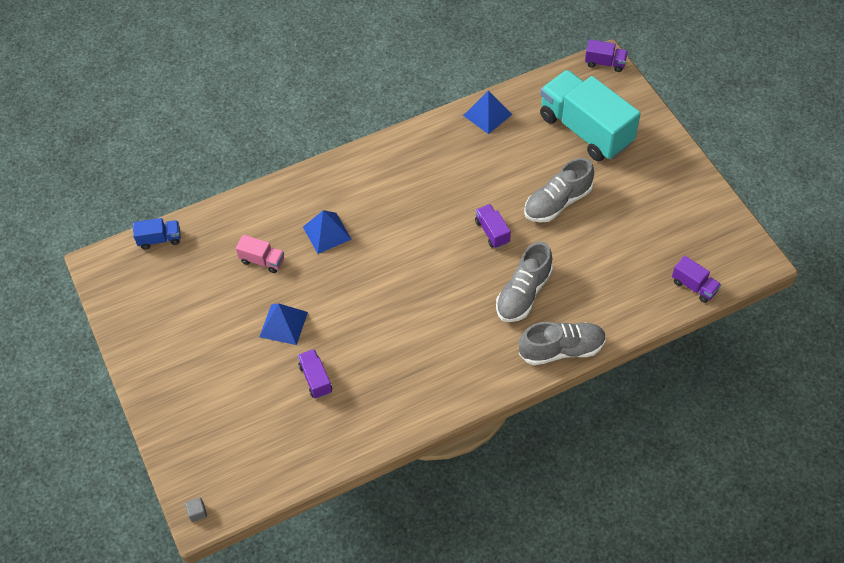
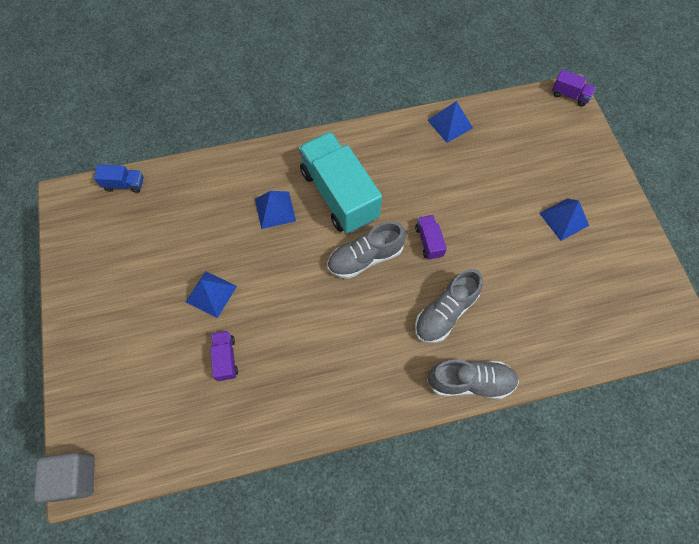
camera: 10 degrees right, 10 degrees up
grey cube [185,497,207,522] -> grey cube [34,452,95,503], size x2.37
pink truck [236,235,284,273] -> none
grey shoe [524,158,594,223] -> grey shoe moved to [327,221,406,279]
turquoise truck [540,70,641,161] -> turquoise truck moved to [299,132,382,233]
purple truck [672,256,721,303] -> none
none -> blue pyramid [539,198,589,241]

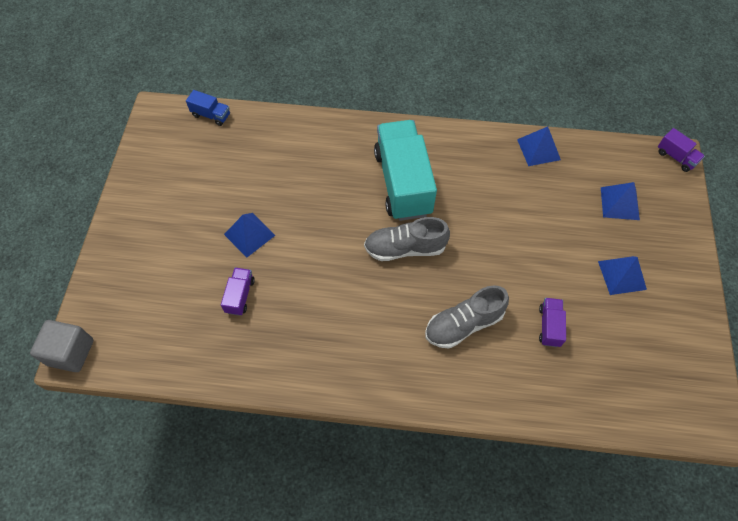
camera: 20 degrees right, 5 degrees down
blue pyramid [255,191,296,229] -> blue pyramid moved to [601,182,640,220]
purple truck [415,215,447,260] -> purple truck moved to [539,298,566,347]
grey shoe [427,360,519,399] -> none

